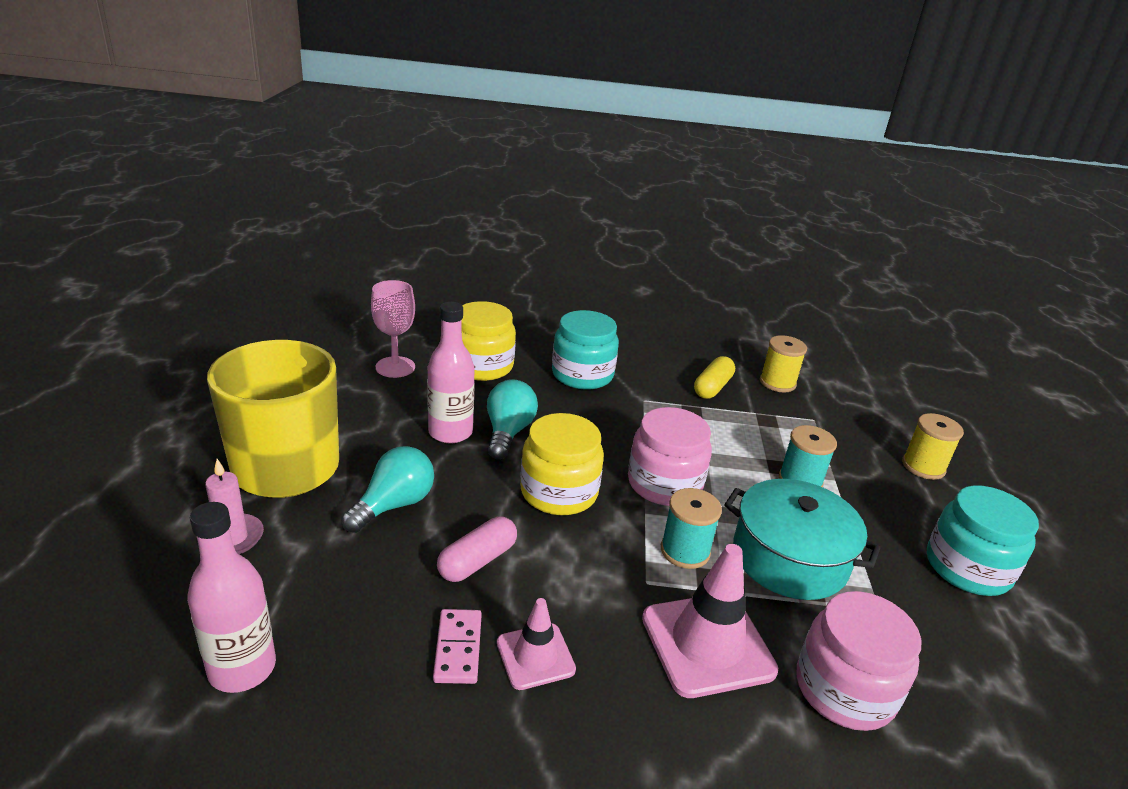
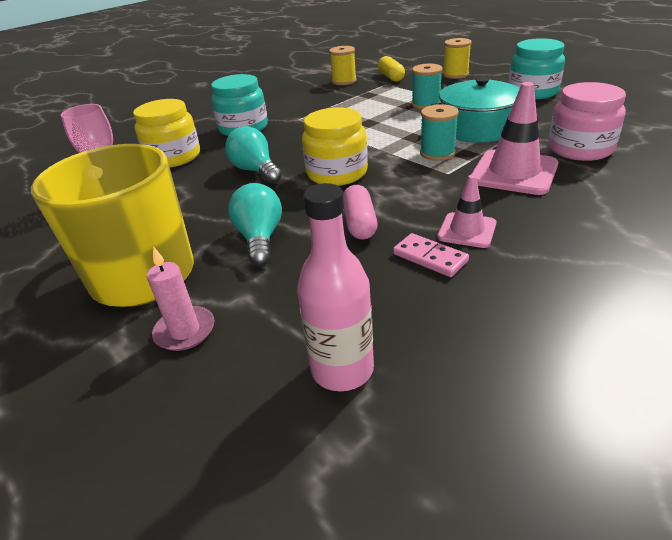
camera: 40 degrees left, 5 degrees up
pink bottle [427,302,475,444] -> none
pink jar [628,407,712,506] -> none
yellow capsule [694,356,735,399] -> yellow capsule moved to [378,56,405,82]

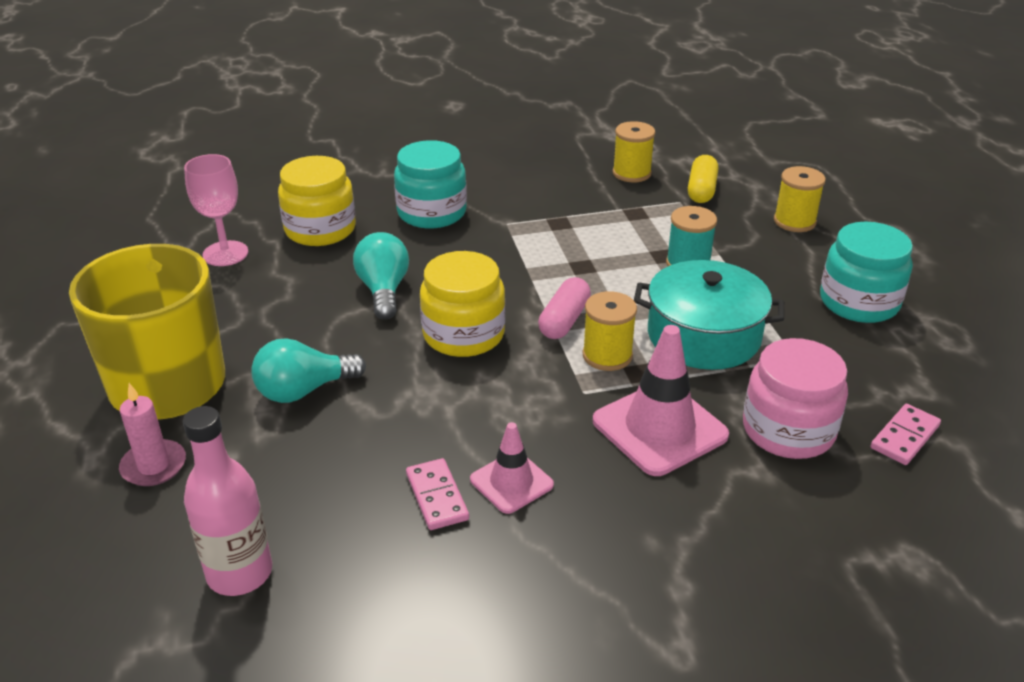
camera: 25 degrees right, 0 degrees up
turquoise light bulb [228,183,282,266] -> turquoise light bulb turned 135 degrees counterclockwise [251,338,366,403]
pink capsule [343,185,378,239] -> pink capsule moved to [538,277,591,339]
turquoise spool [420,104,459,161] -> yellow spool [583,291,637,371]
none -> pink domino [870,404,941,465]

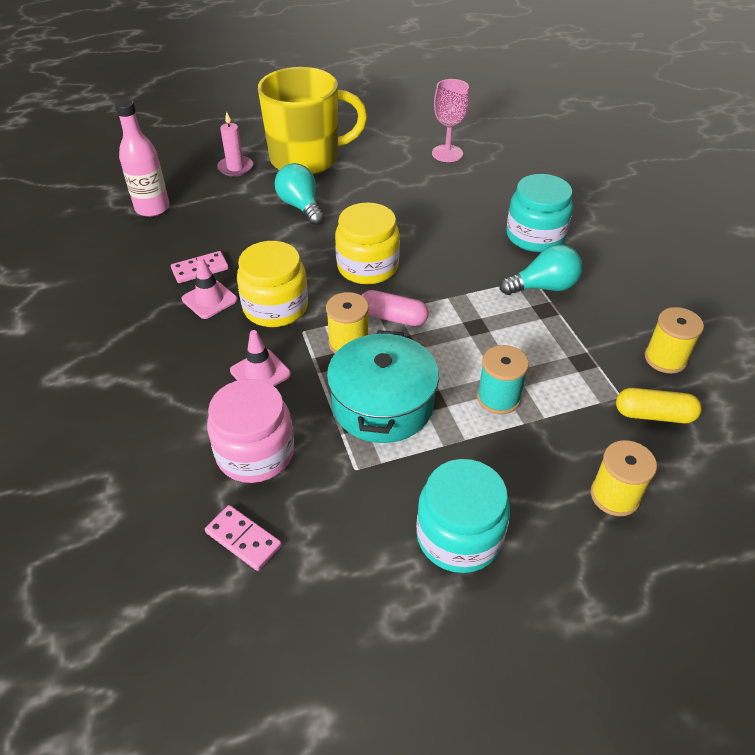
camera: 85 degrees right, 10 degrees up
yellow jar [278,156,356,246] -> yellow jar moved to [237,241,308,327]
turquoise light bulb [353,232,409,319] -> turquoise light bulb moved to [500,244,582,295]
pink traffic cone [593,325,729,476] -> pink traffic cone [230,330,291,386], size x0.58

